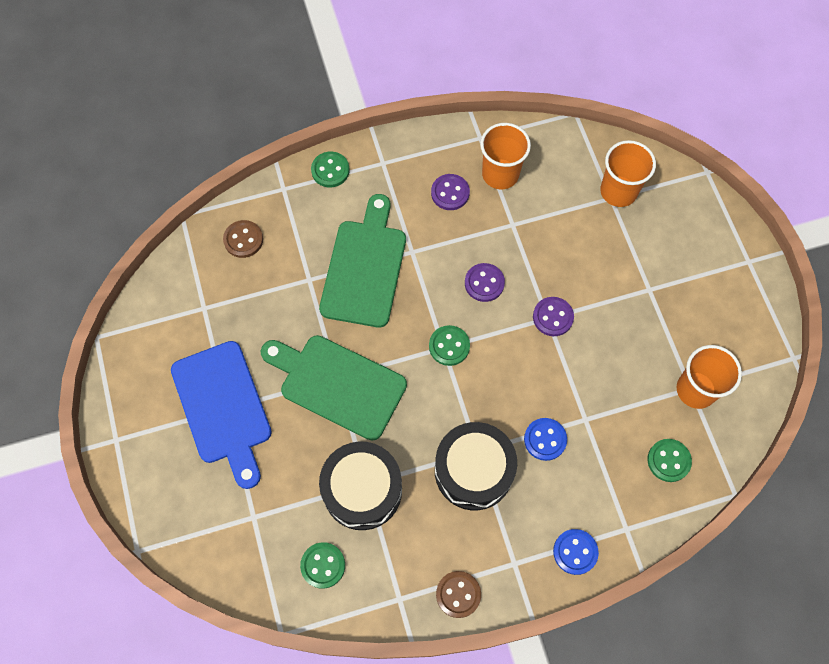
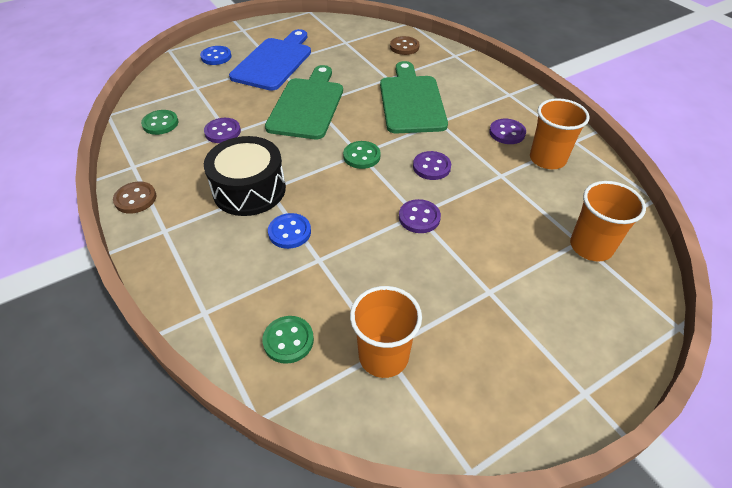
camera: 75 degrees right, 20 degrees down
blue cutting board [171,341,272,489] -> blue cutting board turned 150 degrees clockwise [229,29,311,91]
green button [311,152,349,187] -> none
green cutting board [319,194,406,328] -> green cutting board turned 90 degrees counterclockwise [380,61,448,134]
black drum [319,442,402,530] -> purple button [204,118,241,143]
blue button [553,529,599,575] -> blue button moved to [200,46,232,65]

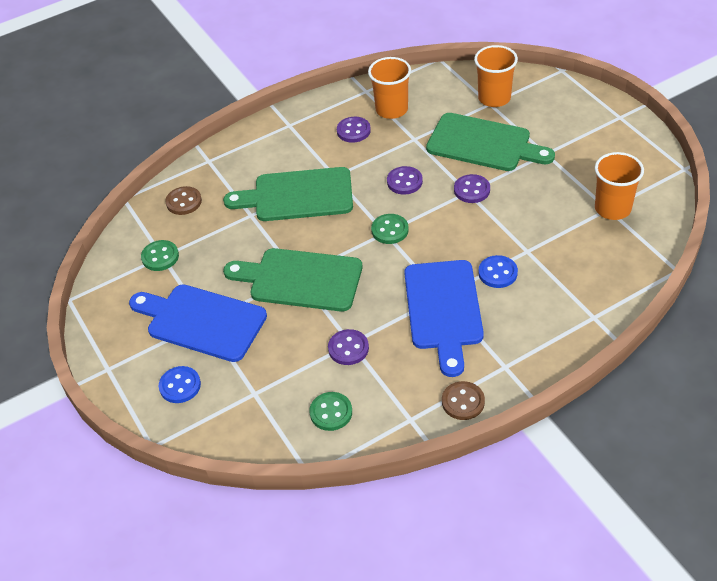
camera: 85 degrees left, 0 degrees up
black drum [204,136,286,216] -> blue cutting board [404,260,484,377]
green button [262,316,314,364] -> green button moved to [141,240,179,271]
none -> green cutting board [426,113,555,171]

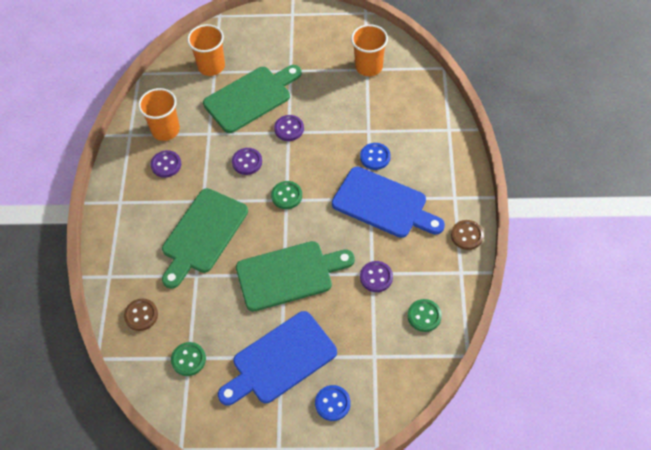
camera: 60 degrees left, 10 degrees up
green cutting board [223,248,362,312] -> green cutting board turned 150 degrees counterclockwise [236,241,355,312]

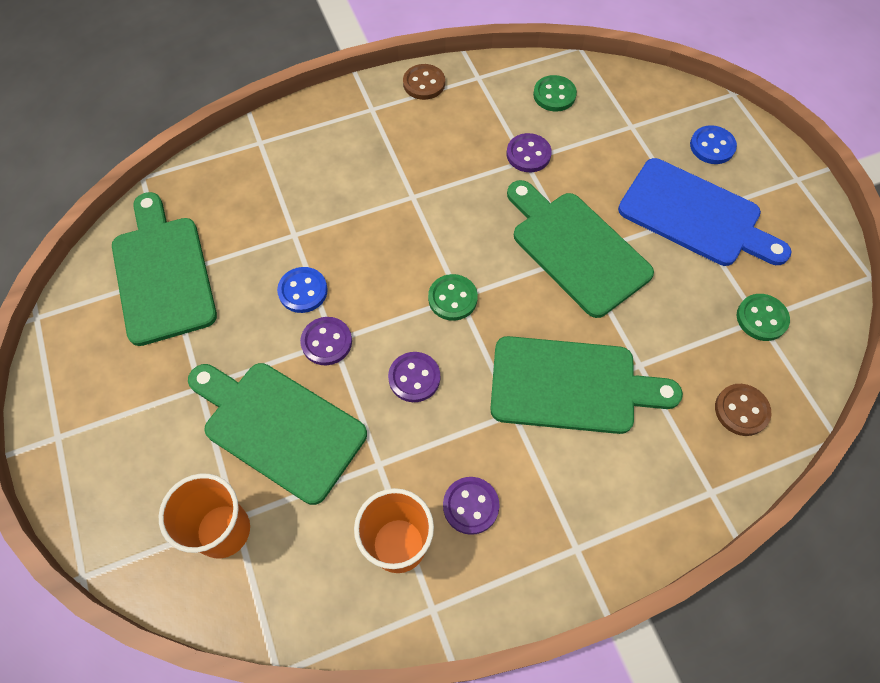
camera: 115 degrees left, 5 degrees up
blue cutting board [332,167,445,238] -> none
orange cup [351,24,388,76] -> green cutting board [112,192,217,346]
blue button [360,143,391,170] -> blue button moved to [277,267,328,313]

